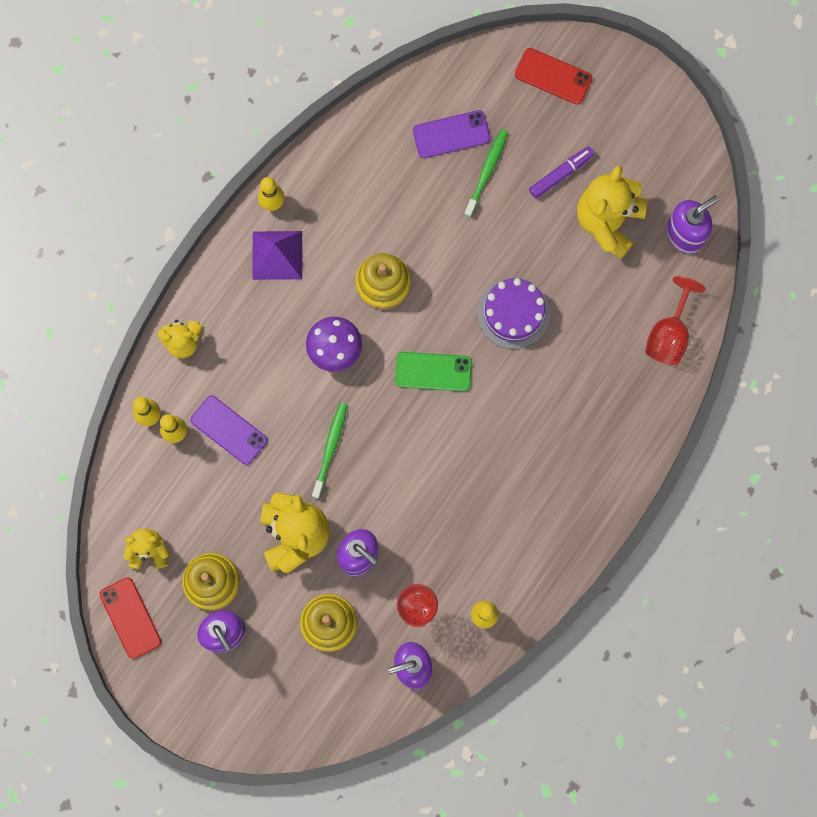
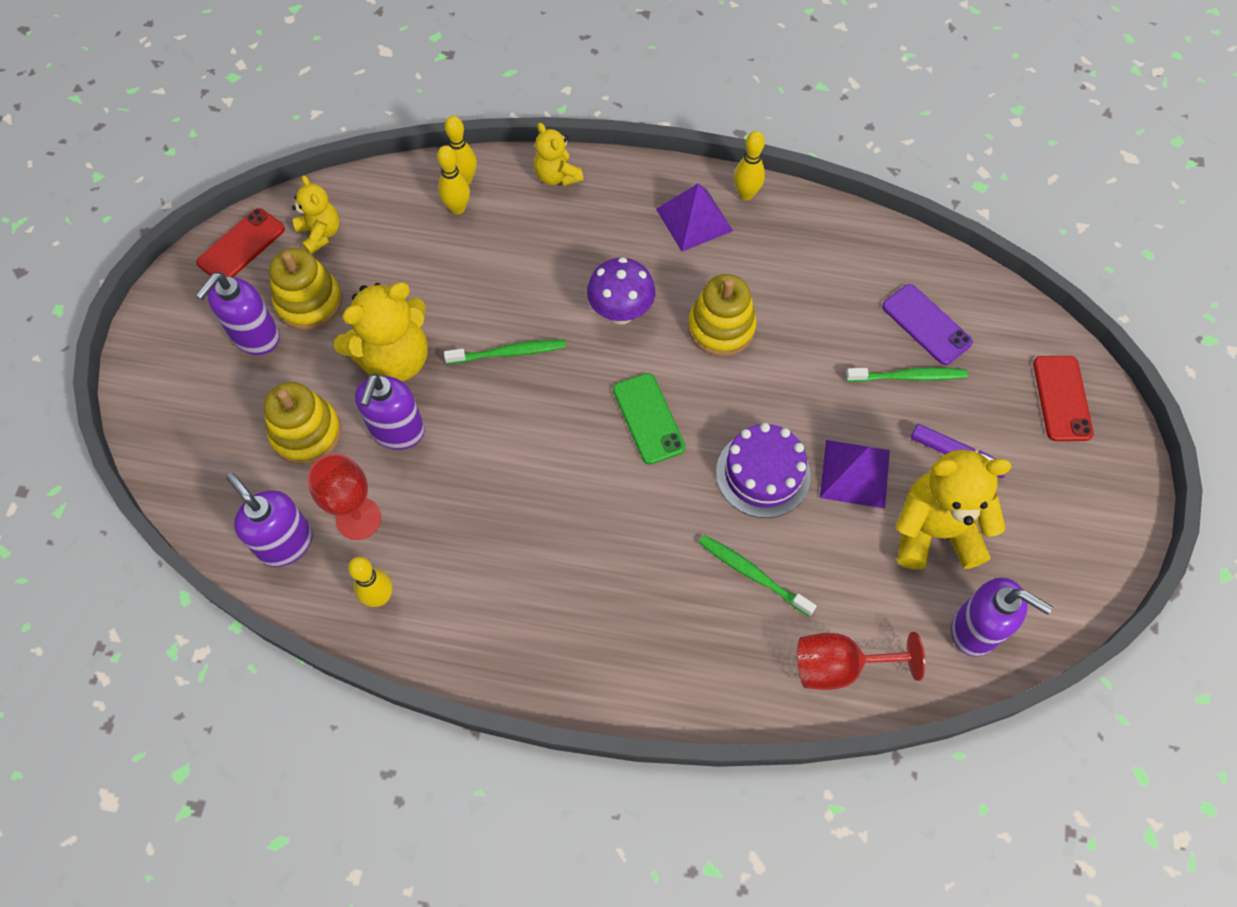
camera: 65 degrees right, 15 degrees down
purple phone [191,395,267,465] -> none
none -> green toothbrush [699,535,817,617]
none -> purple pyramid [820,440,890,509]

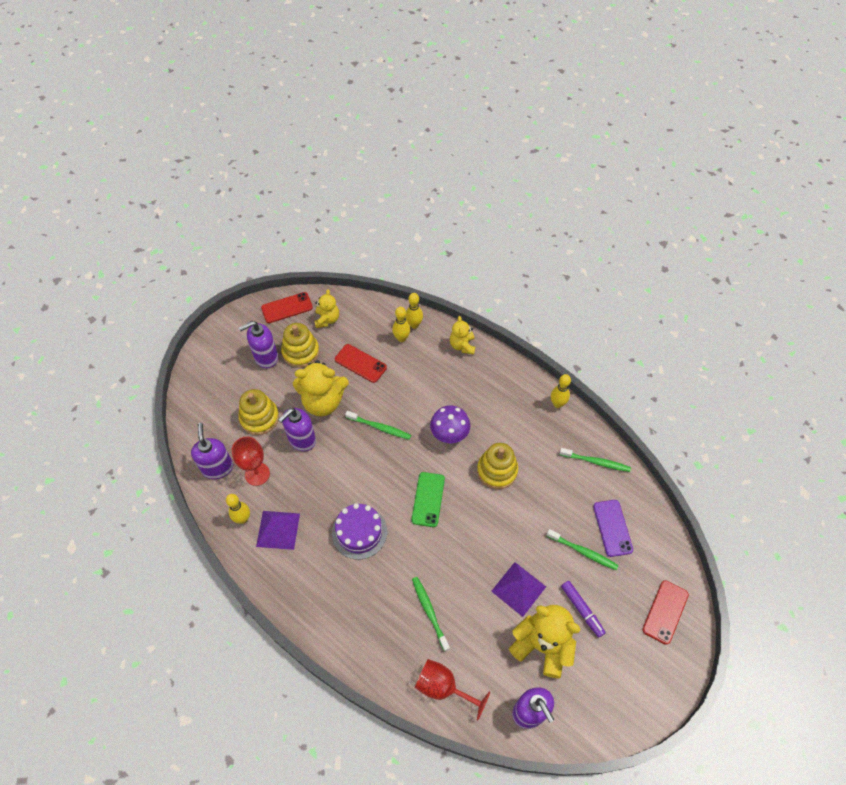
camera: 30 degrees right, 5 degrees down
purple pyramid [656,184,733,252] -> purple pyramid moved to [256,511,300,550]
purple cake [716,423,810,518] -> purple cake moved to [332,503,387,559]
none -> red phone [335,344,387,383]
none -> green toothbrush [560,448,631,472]

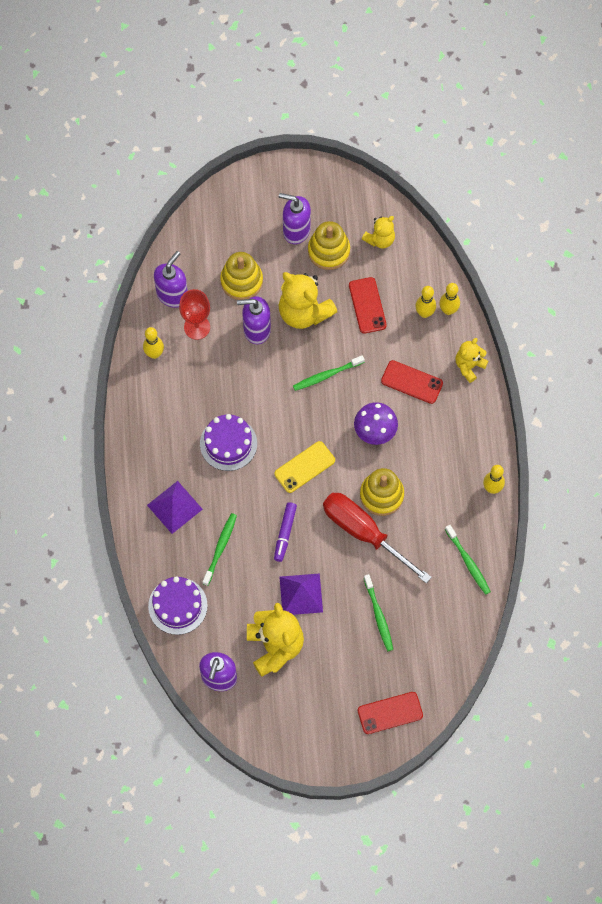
camera: 45 degrees right, 10 degrees up
purple pyramid [256,511,300,550] -> purple pyramid moved to [147,481,203,534]
red phone [261,292,313,323] -> red phone moved to [381,360,443,404]
green toothbrush [345,411,411,440] -> green toothbrush turned 90 degrees clockwise [293,355,365,391]
green phone [412,472,445,527] -> yellow phone [274,441,335,493]
red goblet [415,659,490,720] -> purple cake [148,576,208,635]
purple marker [561,581,606,637] -> purple marker moved to [274,502,297,562]
purple phone [593,500,633,557] -> none
none -> red screwdriver [323,493,432,583]

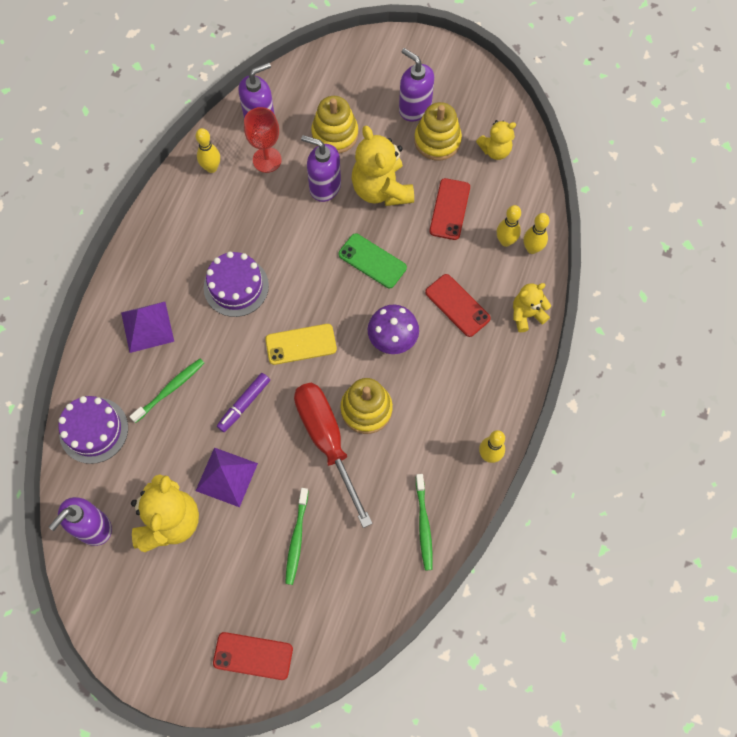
camera: 25 degrees right, 0 degrees up
green toothbrush [293,355,365,391] -> green phone [338,233,407,288]

